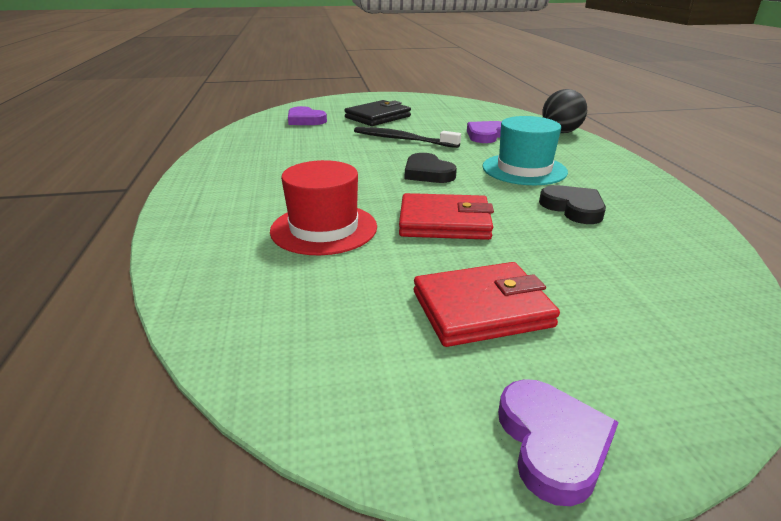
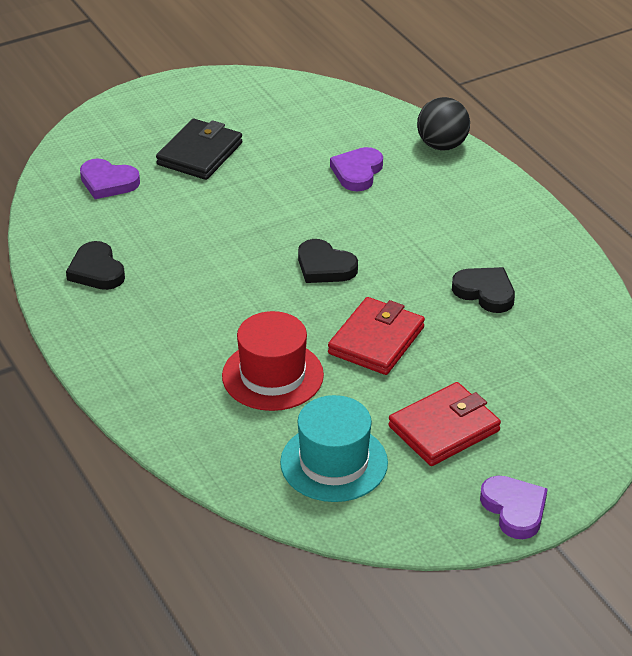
camera: 20 degrees left, 10 degrees up
black toothbrush [354,127,461,148] -> none
red wallet [399,193,494,240] -> red wallet turned 45 degrees counterclockwise [328,297,425,375]
turquoise hat [482,116,568,185] -> turquoise hat moved to [280,395,388,502]
none -> black heart [66,241,125,290]

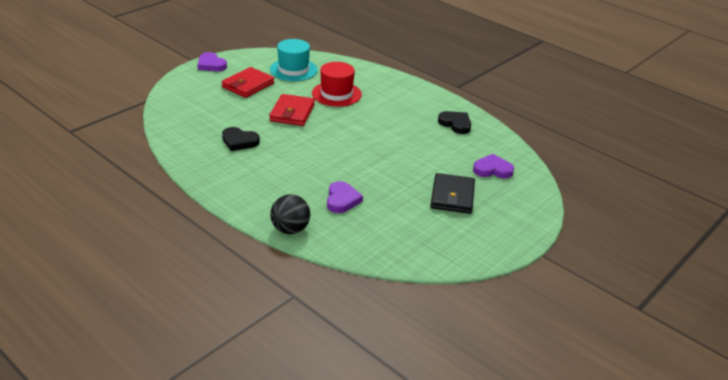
camera: 160 degrees right, 5 degrees down
black heart [298,239,358,283] -> none

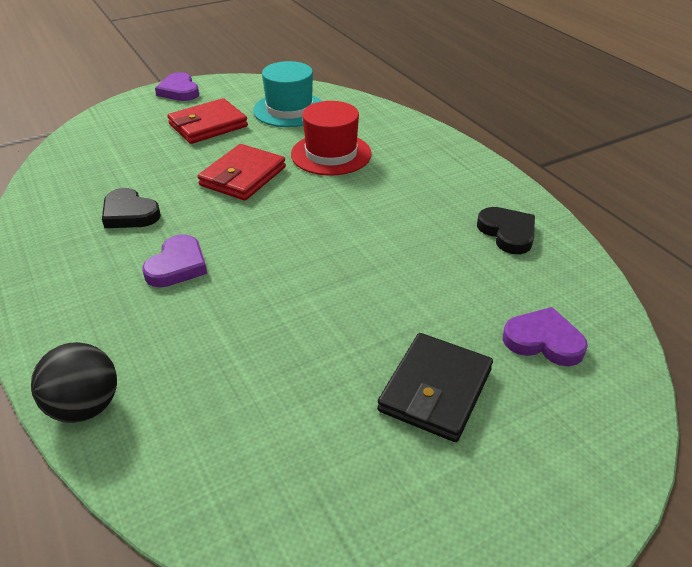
camera: 20 degrees right, 5 degrees up
purple heart [327,181,363,213] -> purple heart moved to [142,234,207,288]

